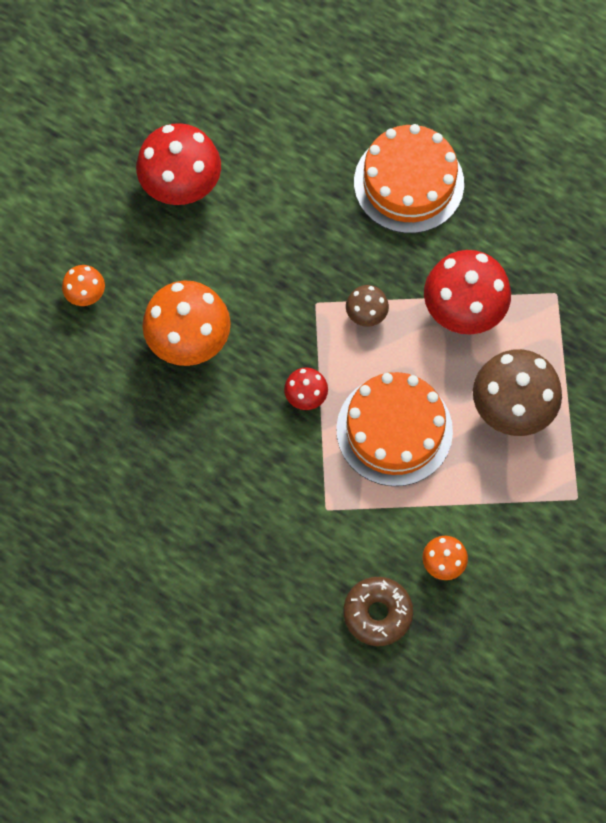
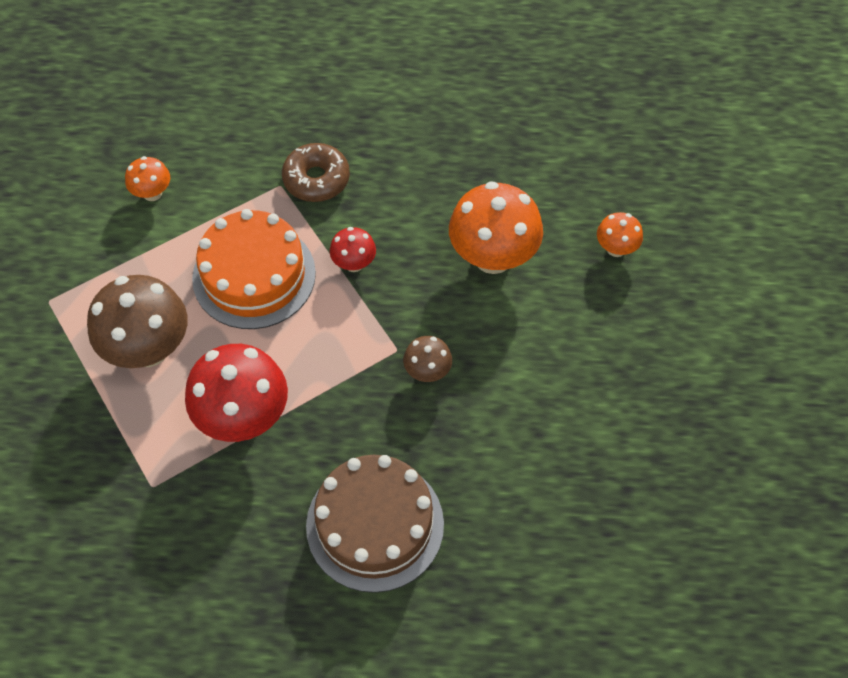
camera: 150 degrees right, 10 degrees down
red mushroom [136,123,221,205] -> none
brown donut [343,577,413,646] -> brown donut moved to [282,143,350,202]
brown mushroom [346,285,389,327] -> brown mushroom moved to [403,336,452,382]
orange cake [354,124,464,233] -> brown cake [306,455,444,593]

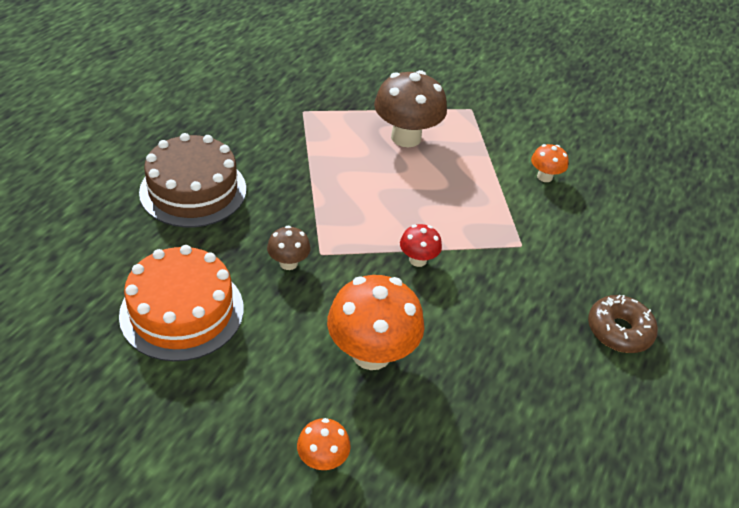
camera: 110 degrees right, 15 degrees down
red mushroom [185,344,288,442] -> none
orange cake [192,209,316,329] -> orange cake moved to [119,245,244,362]
brown donut [282,143,350,202] -> brown donut moved to [588,295,658,353]

